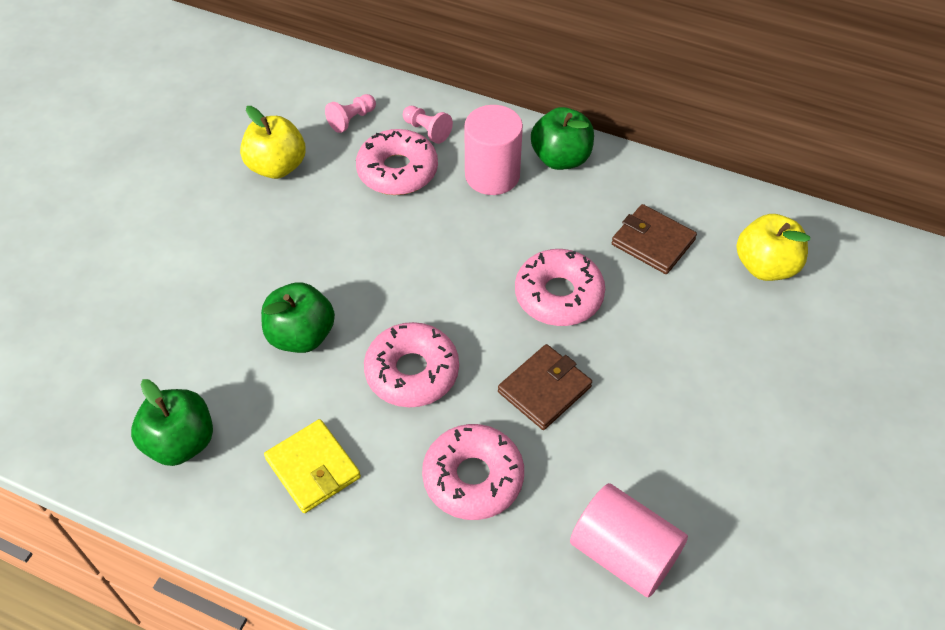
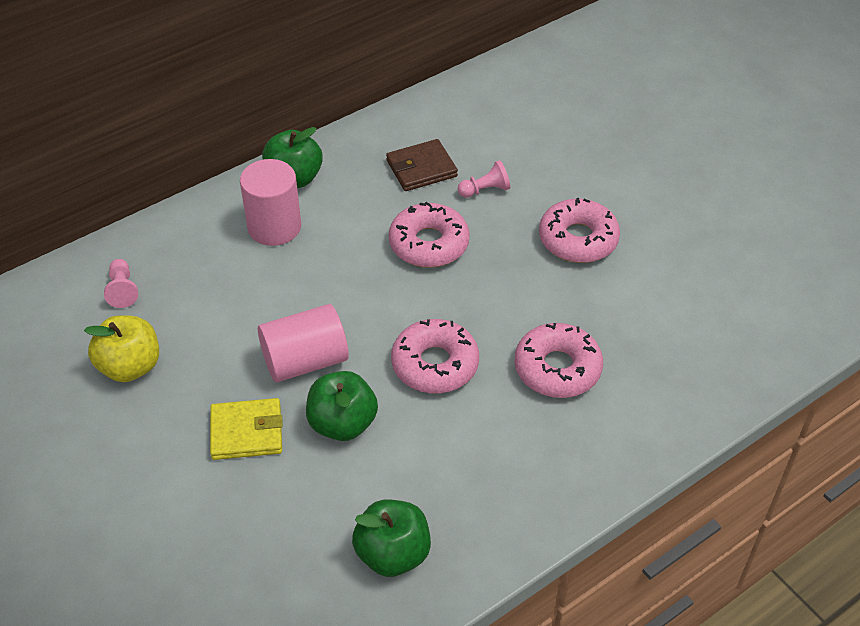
camera: 60 degrees left, 5 degrees down
yellow wallet [264,419,361,513] -> yellow wallet moved to [210,398,283,460]
pink donut [356,129,438,195] -> pink donut moved to [539,198,620,263]
pink pawn [403,106,453,144] -> pink pawn moved to [458,160,510,198]
brown wallet [498,344,592,430] -> none
pink cylinder [570,483,688,597] -> pink cylinder moved to [258,304,349,382]
yellow apple [736,214,810,281] -> none

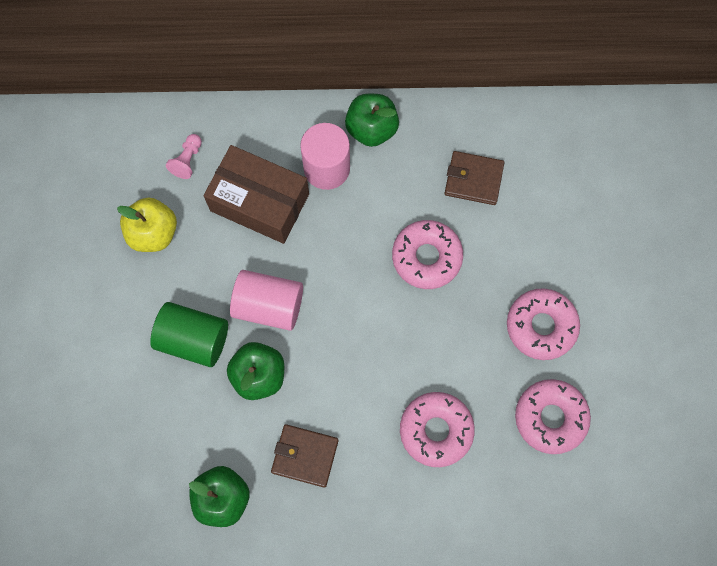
camera: 35 degrees right, 25 degrees up
yellow wallet [210,398,283,460] -> green cylinder [150,302,228,367]
pink donut [391,319,479,393] -> pink donut moved to [515,379,591,454]
pink pawn [458,160,510,198] -> none
none -> brown box [203,145,309,244]
none -> brown wallet [271,424,338,488]

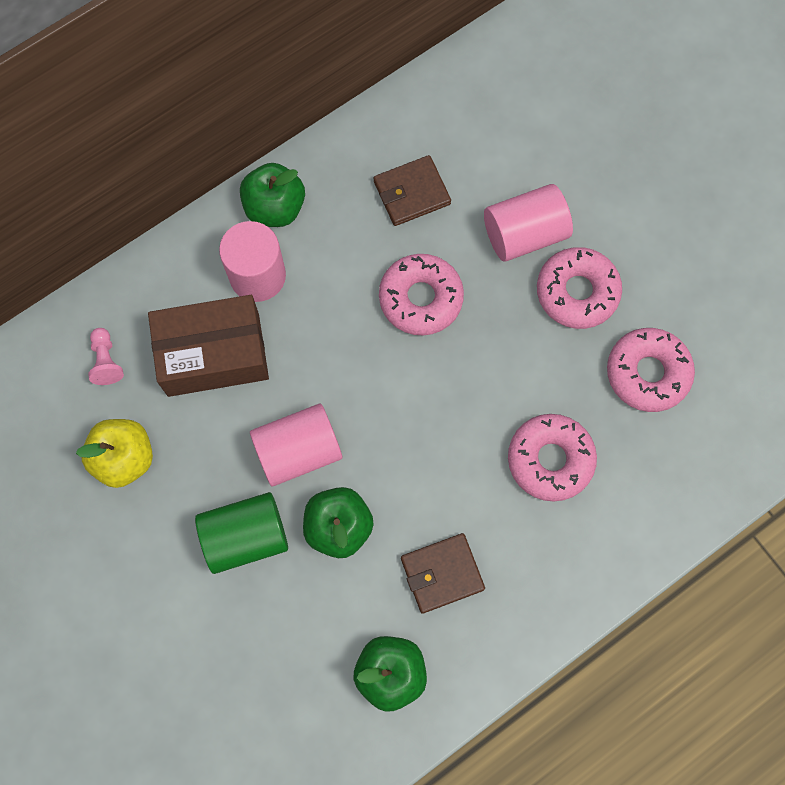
camera: 35 degrees left, 0 degrees up
none -> pink cylinder [484,184,573,262]

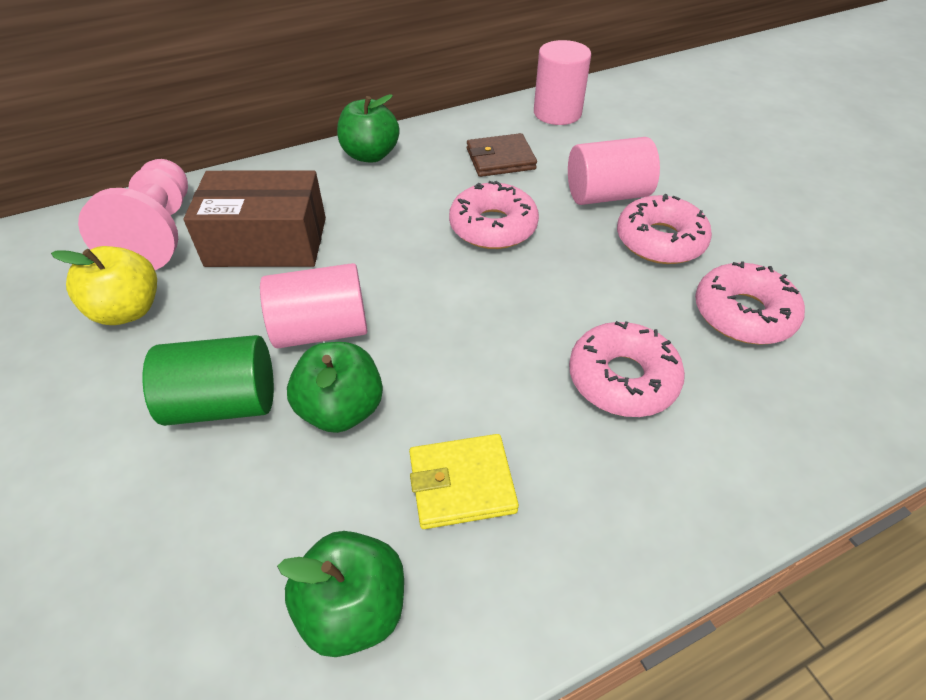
camera: 10 degrees right, 25 degrees down
pink pawn [88,328,124,385] -> pink pawn [78,159,188,270], size x2.29
pink cylinder [219,221,286,302] -> pink cylinder moved to [534,40,591,125]
brown wallet [401,533,485,614] -> yellow wallet [409,434,519,529]

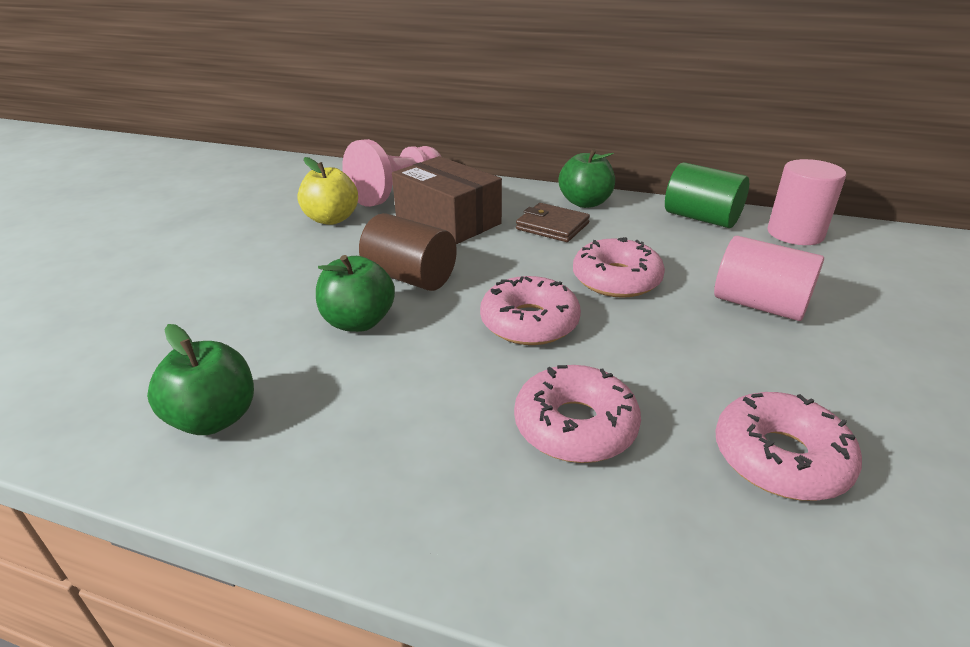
camera: 45 degrees right, 15 degrees down
green cylinder [142,335,274,426] -> green cylinder moved to [665,162,749,228]
pink cylinder [260,263,368,348] -> brown cylinder [359,213,457,291]
yellow wallet [409,434,519,529] -> none
brown wallet [467,133,537,177] -> brown wallet moved to [516,203,590,242]
pink donut [617,194,712,264] -> pink donut moved to [480,276,581,345]

